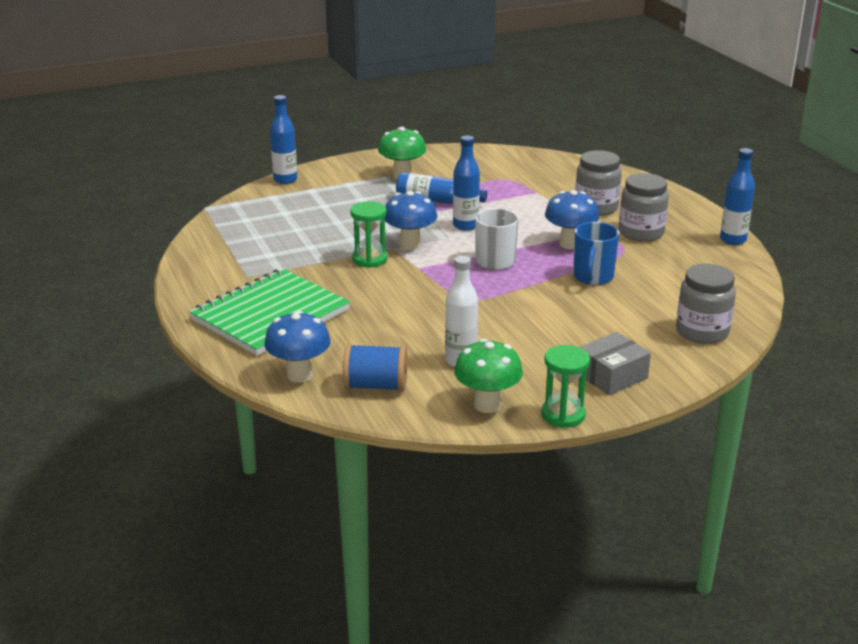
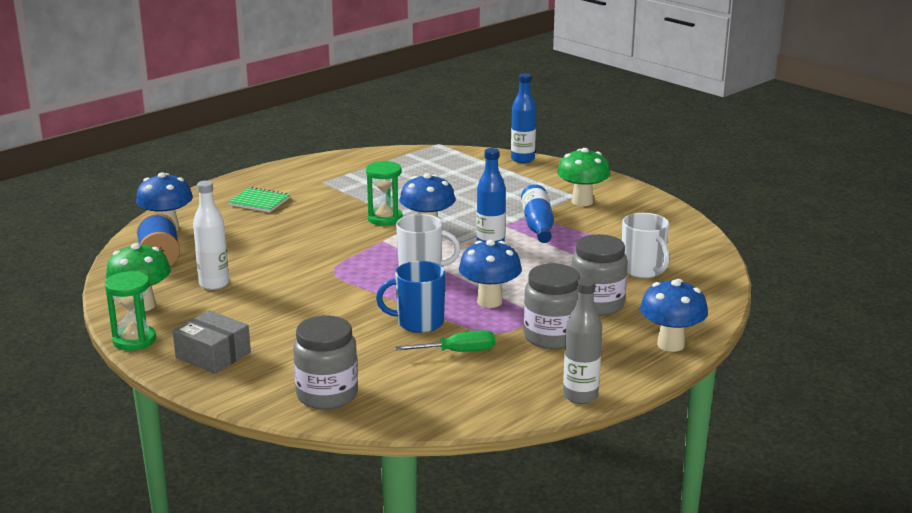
camera: 70 degrees right, 5 degrees down
green notebook [189,269,350,356] -> green notebook [228,187,290,212], size x0.45
blue bottle [720,148,755,245] -> grey bottle [563,278,602,404]
none -> green screwdriver [395,330,495,352]
none -> white mug [622,213,670,278]
none -> blue mushroom [640,279,708,352]

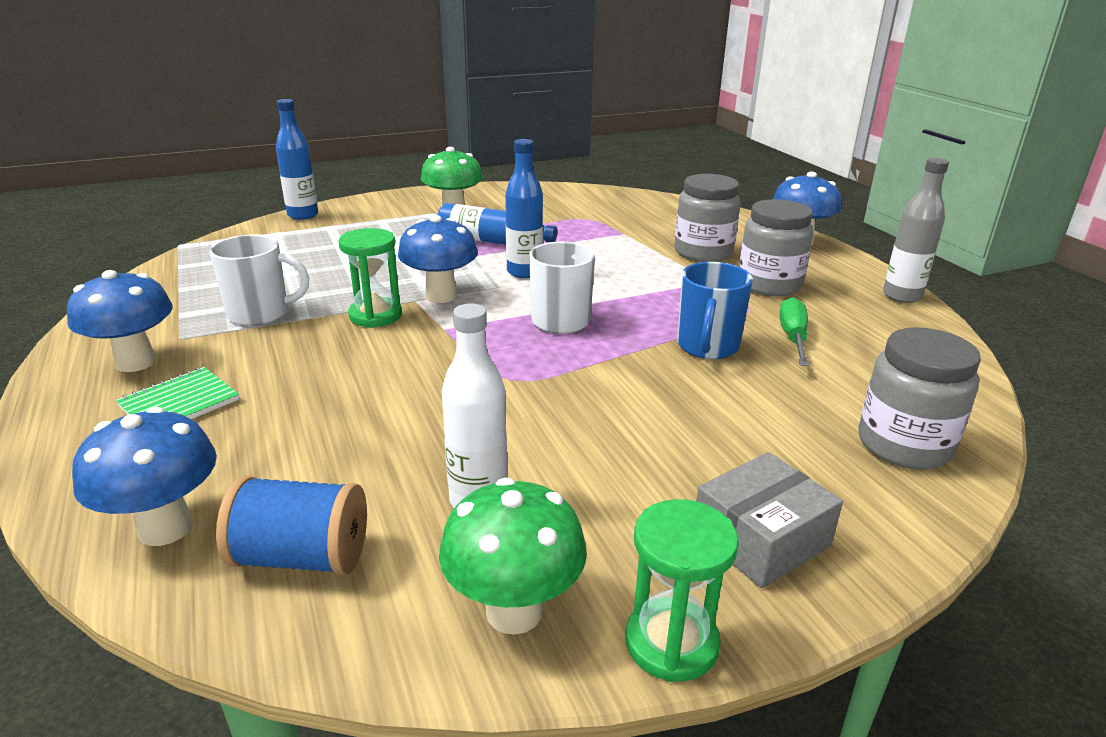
camera: 70 degrees left, 5 degrees up
blue mushroom [459,240,522,308] -> blue mushroom moved to [67,270,173,372]
white mug [622,213,670,278] -> white mug moved to [209,234,309,326]

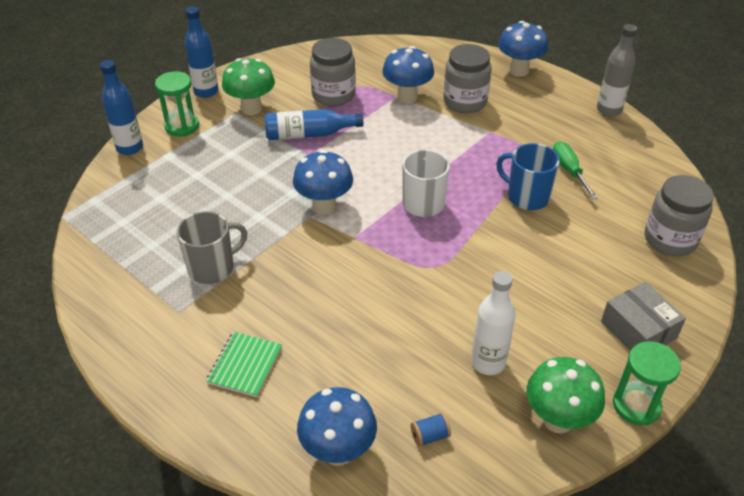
camera: 25 degrees left, 15 degrees up
blue mushroom [67,270,173,372] -> blue mushroom moved to [382,46,434,103]
white mug [209,234,309,326] -> grey mug [177,211,247,284]
blue spool [216,476,367,575] -> blue spool [411,413,451,447], size x0.49
green hourglass [338,228,402,328] -> green hourglass moved to [155,71,199,136]
blue bottle [505,139,543,278] -> blue bottle moved to [185,6,219,98]
blue mug [677,262,753,359] -> blue mug turned 135 degrees clockwise [496,143,560,210]
grey box [696,452,843,588] -> grey box turned 60 degrees counterclockwise [601,282,686,351]
grey jar [739,199,813,296] -> grey jar moved to [310,38,356,106]

